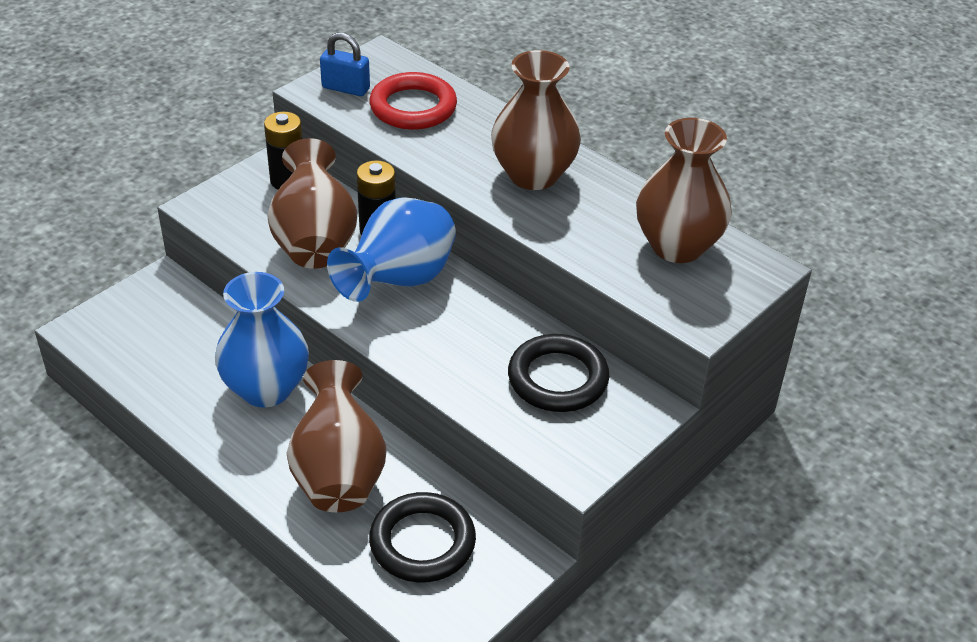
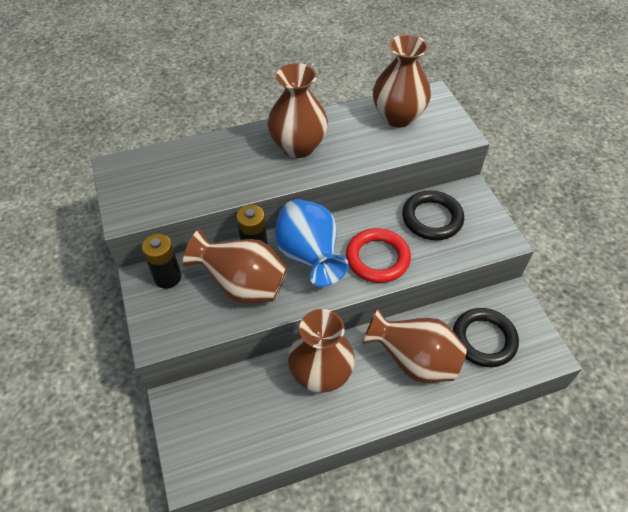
camera: 60 degrees left, 10 degrees up
blue vase [215,272,309,407] -> brown vase [288,309,355,393]
blue padlock [320,32,370,96] -> none
red ring [369,72,457,130] -> red ring moved to [346,228,411,283]

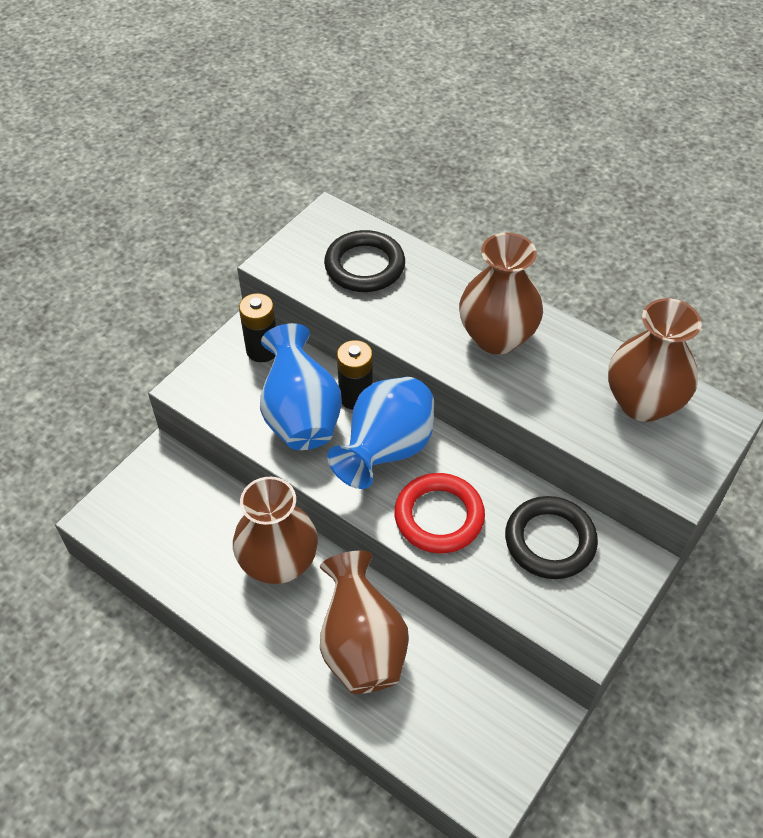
camera: 55 degrees right, 0 degrees up
brown vase [183,229,287,304] -> blue vase [260,323,342,450]
black ring [453,308,519,367] -> black ring moved to [324,230,405,292]

